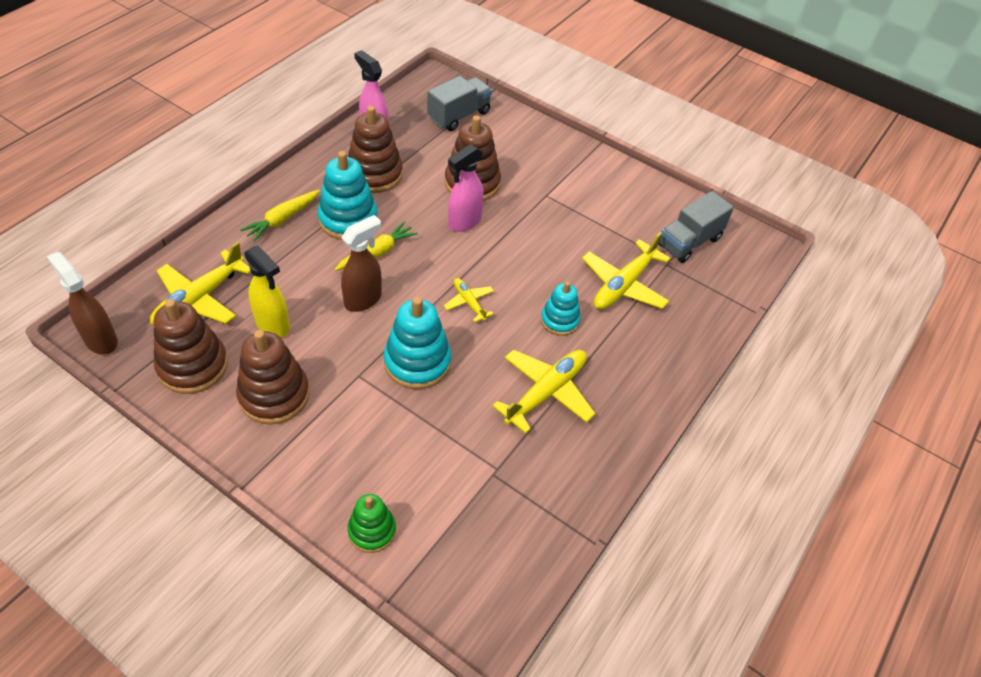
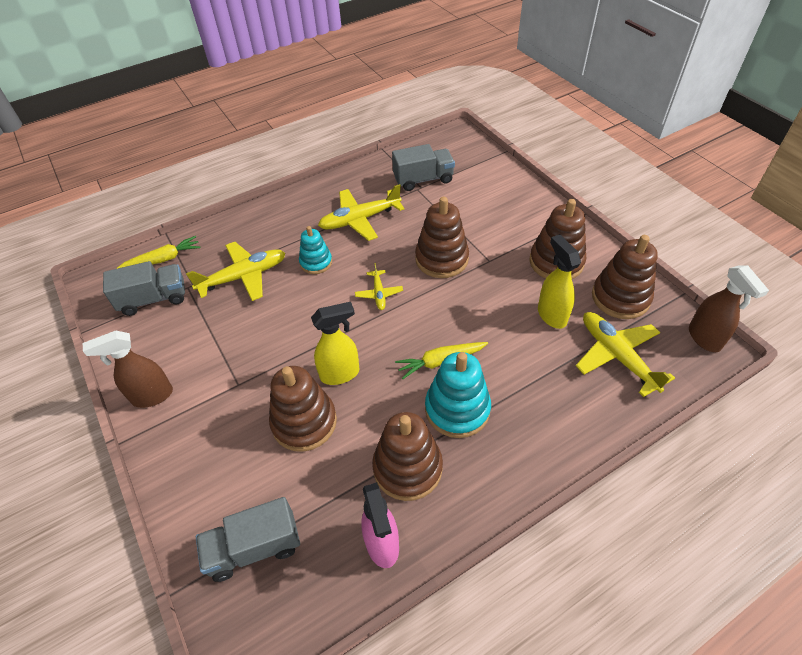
camera: 150 degrees left, 0 degrees up
yellow plane [150,242,251,325] -> yellow plane turned 90 degrees counterclockwise [576,312,675,397]
yellow carrot [241,190,320,242] -> yellow carrot moved to [117,236,200,269]
brown spray bottle [341,215,382,312] -> brown spray bottle moved to [83,331,173,408]
green stacking toy [347,494,396,553] -> none
turquoise stacking toy [384,297,451,389] -> brown stacking toy [415,197,469,278]
pink spray bottle [448,144,484,232] -> yellow spray bottle [311,302,359,385]
none -> grey truck [392,144,455,191]

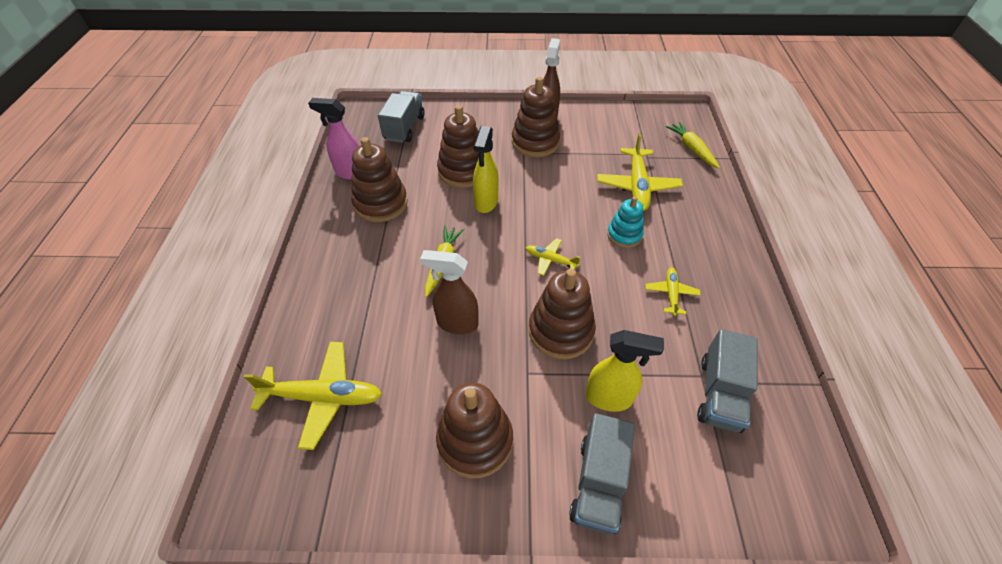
camera: 120 degrees right, 0 degrees up
grey truck [103,261,185,316] -> grey truck moved to [569,413,635,535]
yellow carrot [117,236,200,269] -> yellow carrot turned 150 degrees clockwise [666,122,720,169]
yellow plane [318,184,405,241] -> yellow plane [645,267,701,316], size x0.54
turquoise stacking toy [425,352,491,438] -> none
yellow spray bottle [538,234,581,329] -> yellow spray bottle moved to [585,330,664,412]
brown stacking toy [592,235,658,319] -> brown stacking toy moved to [512,77,560,157]
brown spray bottle [689,265,769,352] -> brown spray bottle moved to [420,250,479,334]

